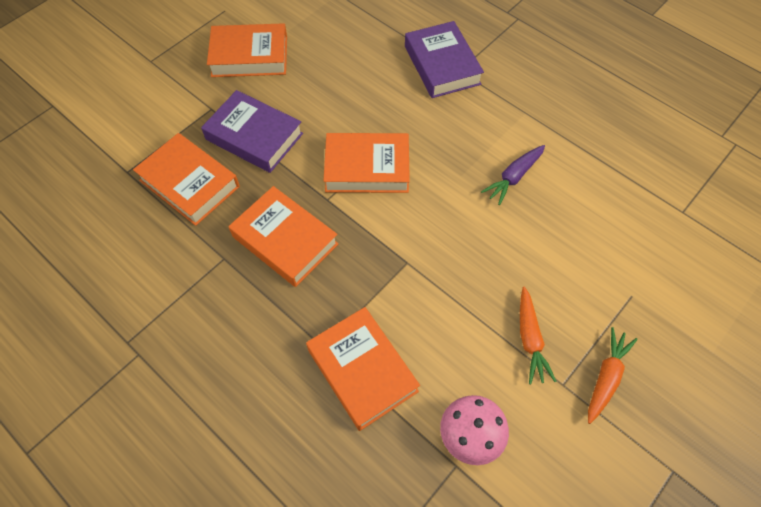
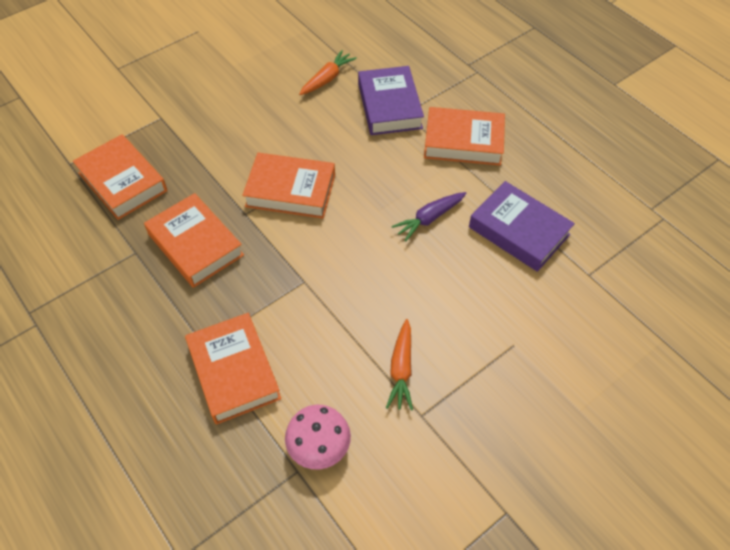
camera: 10 degrees right, 5 degrees down
purple book [201,90,303,173] -> purple book moved to [469,181,575,272]
orange book [207,23,287,77] -> orange book moved to [424,107,505,166]
orange carrot [588,327,638,424] -> orange carrot moved to [299,50,357,95]

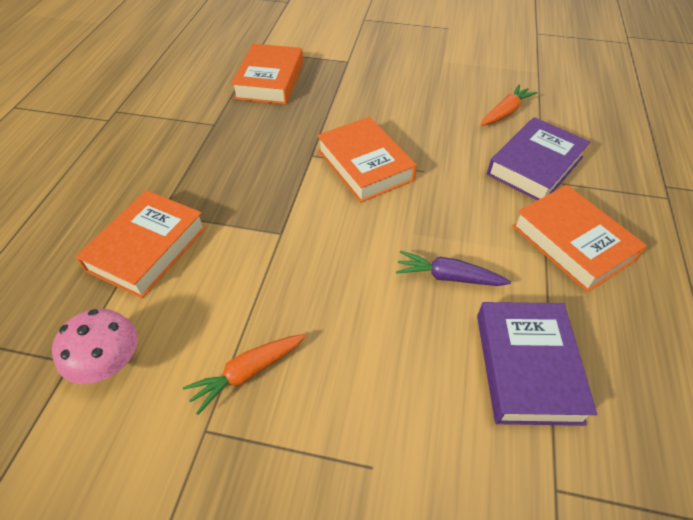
camera: 50 degrees right, 5 degrees down
orange book [144,193,244,288] -> none
orange carrot [299,50,357,95] -> orange carrot turned 45 degrees counterclockwise [481,84,537,126]

